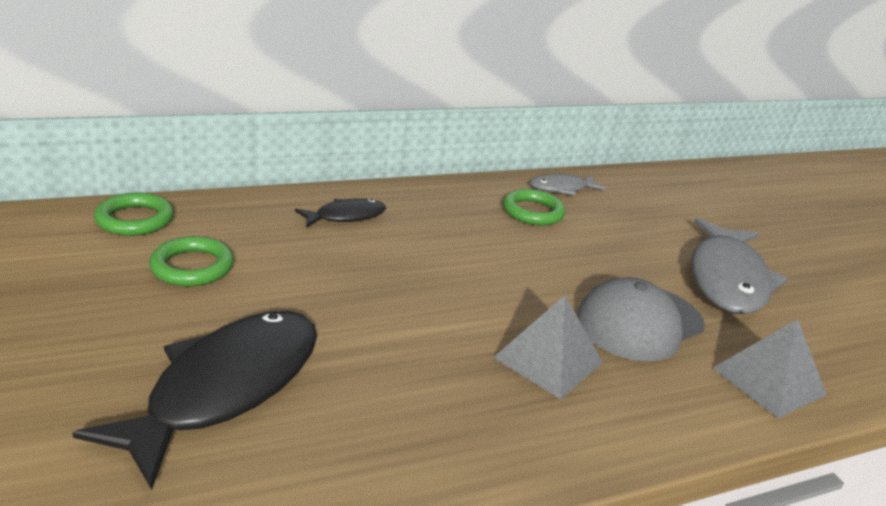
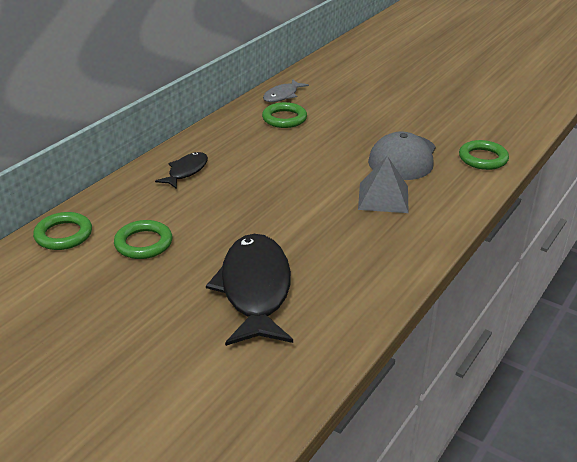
camera: 30 degrees left, 5 degrees up
grey fish [691,218,788,314] -> none
grey pyramid [713,319,827,419] -> green ring [459,140,509,170]

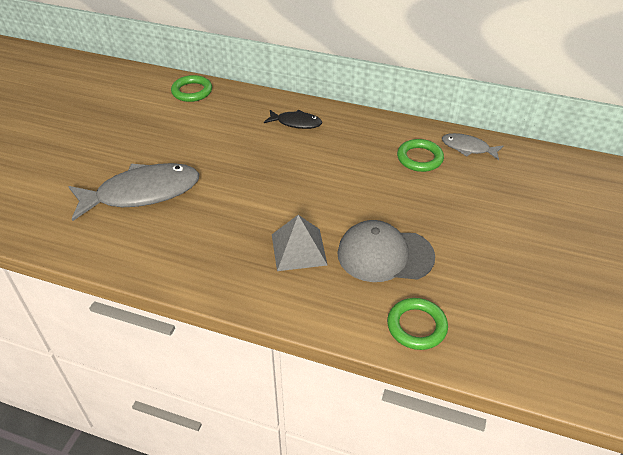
camera: 75 degrees right, 10 degrees up
green ring [114,220,172,259] -> none
black fish [206,234,293,346] -> grey fish [68,163,199,221]

